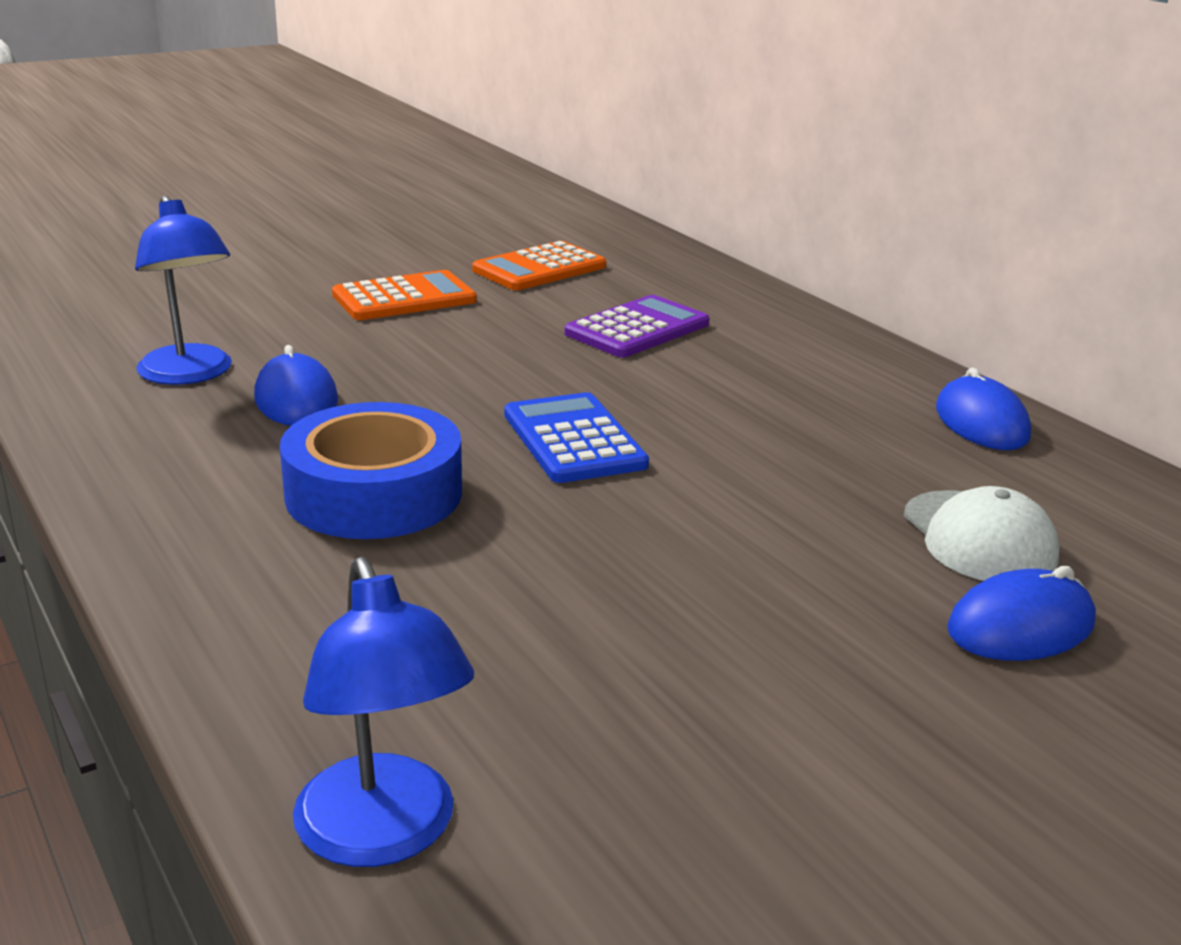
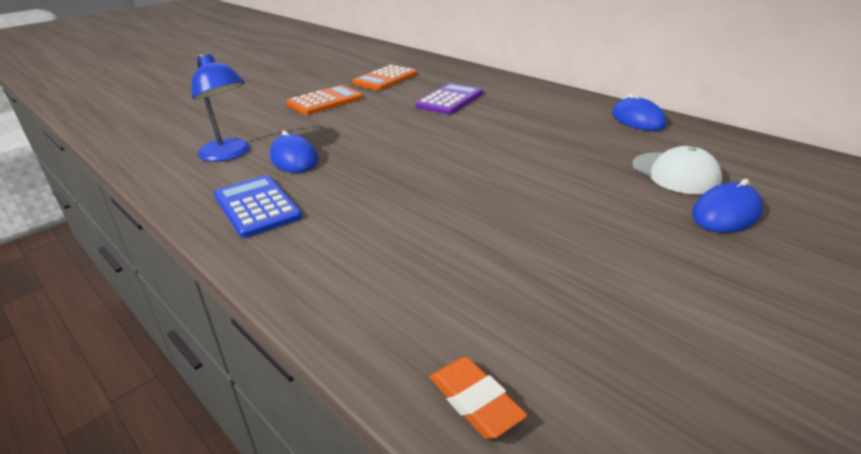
camera: 10 degrees left, 5 degrees up
blue tape [280,402,462,539] -> none
blue lamp [293,557,474,867] -> orange eraser [429,357,527,439]
blue calculator [504,392,649,483] -> blue calculator moved to [214,175,302,238]

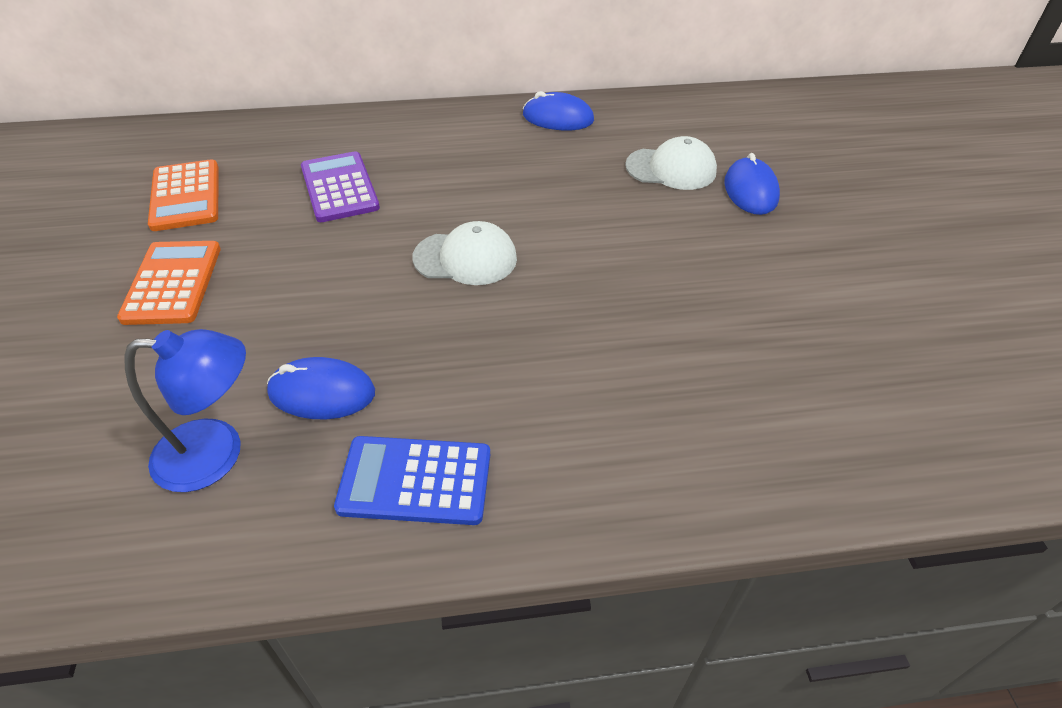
camera: 55 degrees left, 15 degrees up
orange eraser [429,357,527,439] -> none
none -> white cap [412,221,517,285]

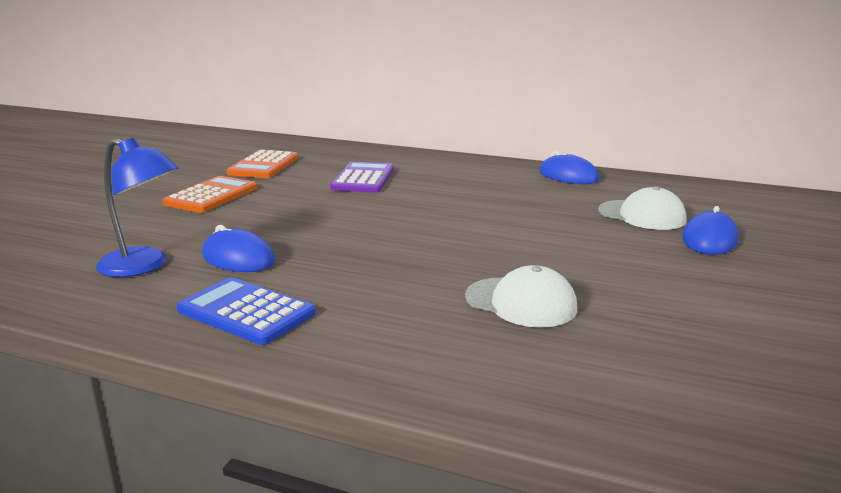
camera: 30 degrees right, 25 degrees down
white cap [412,221,517,285] -> white cap moved to [465,265,577,328]

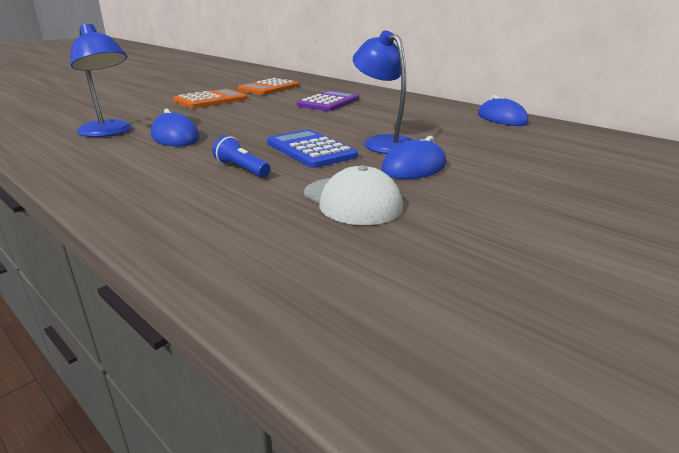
camera: 20 degrees right, 5 degrees up
blue calculator [177,277,315,345] -> blue calculator moved to [267,129,358,168]
white cap [598,186,687,230] -> none
blue mouse [682,206,739,255] -> blue mouse moved to [381,136,446,179]
none -> blue flashlight [212,135,270,177]
none -> blue lamp [353,30,413,154]

